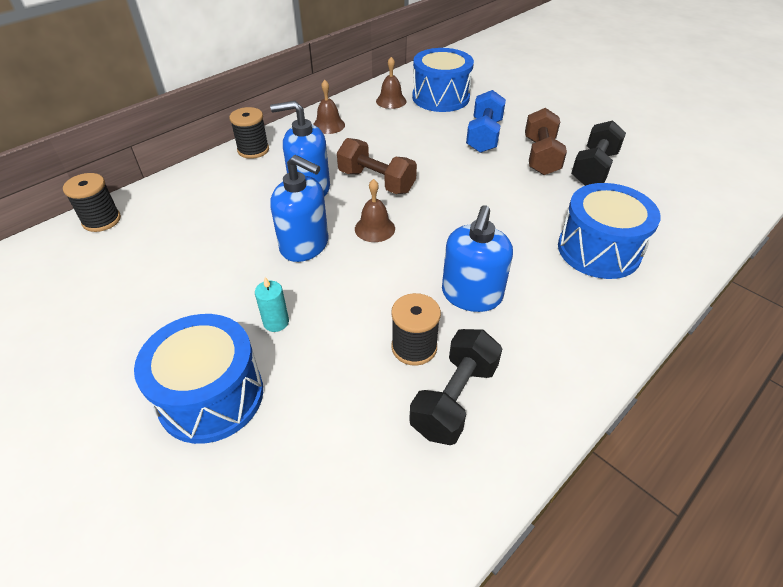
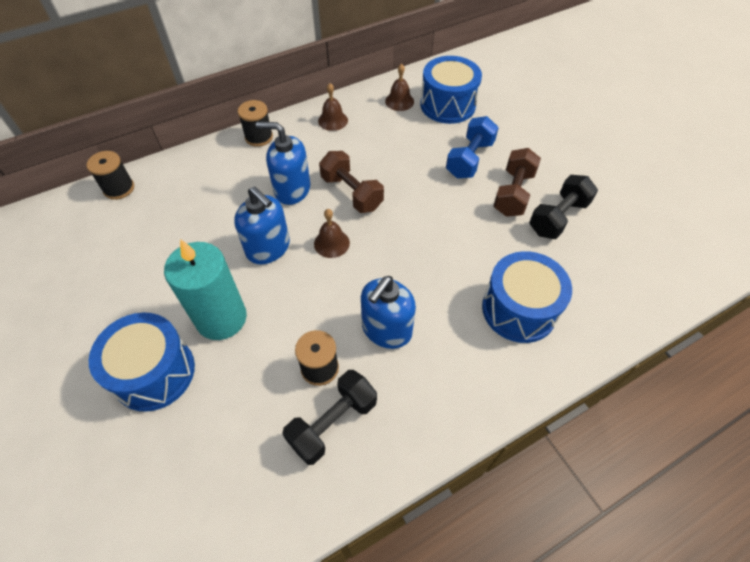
camera: 15 degrees right, 10 degrees up
turquoise candle [255,277,289,332] -> turquoise candle [164,239,247,340], size x2.42

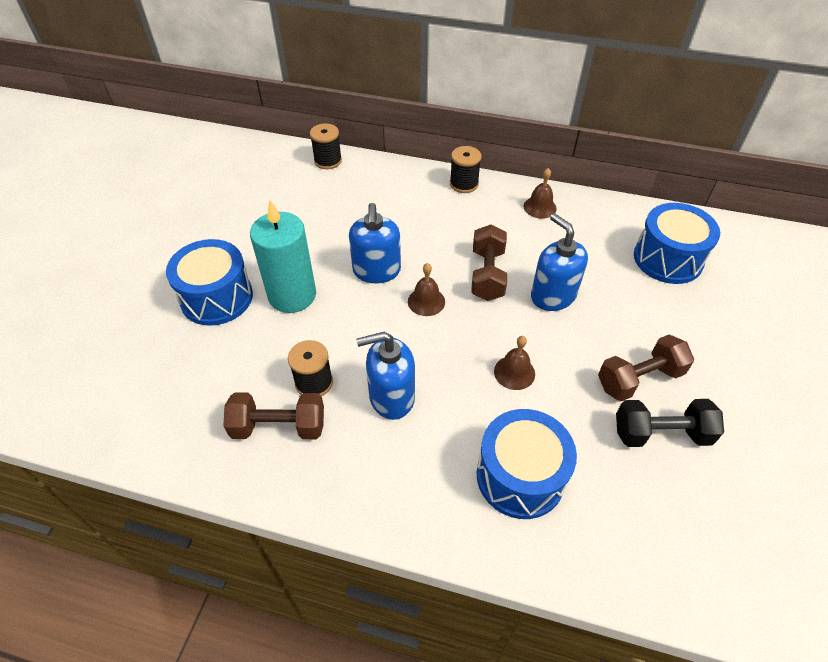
camera: 45 degrees right, 5 degrees down
blue soap dispenser [256,122,310,205] -> blue soap dispenser moved to [531,213,588,311]
black dumbbell [282,370,377,465] -> brown dumbbell [223,393,324,439]
brown bell [385,63,414,111] -> brown bell moved to [494,336,535,390]
blue dumbbell [446,116,499,178] -> none

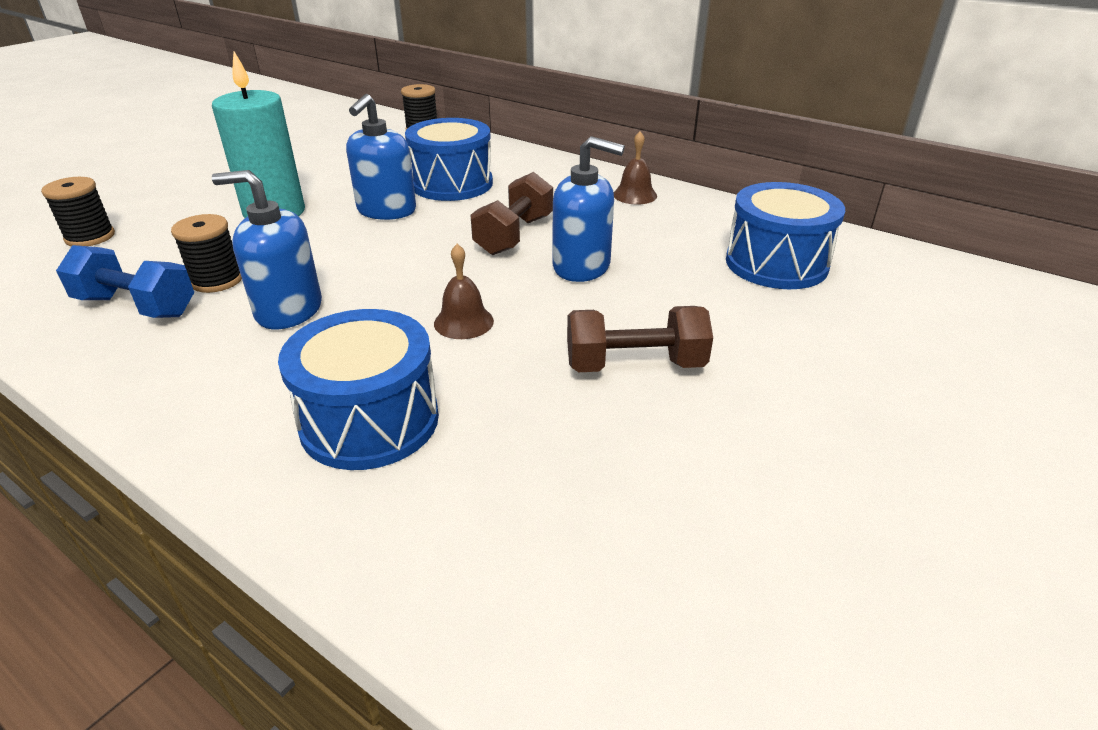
camera: 20 degrees right, 15 degrees down
blue drum [166,239,253,326] -> blue drum moved to [405,118,493,201]
brown dumbbell [223,393,324,439] -> blue dumbbell [56,245,194,318]
brown bell [408,263,445,316] -> none
black spool [450,146,482,193] -> black spool moved to [41,177,115,246]
blue soap dispenser [531,213,588,311] -> blue soap dispenser turned 120 degrees clockwise [552,136,625,282]
black dumbbell [616,399,724,447] -> none

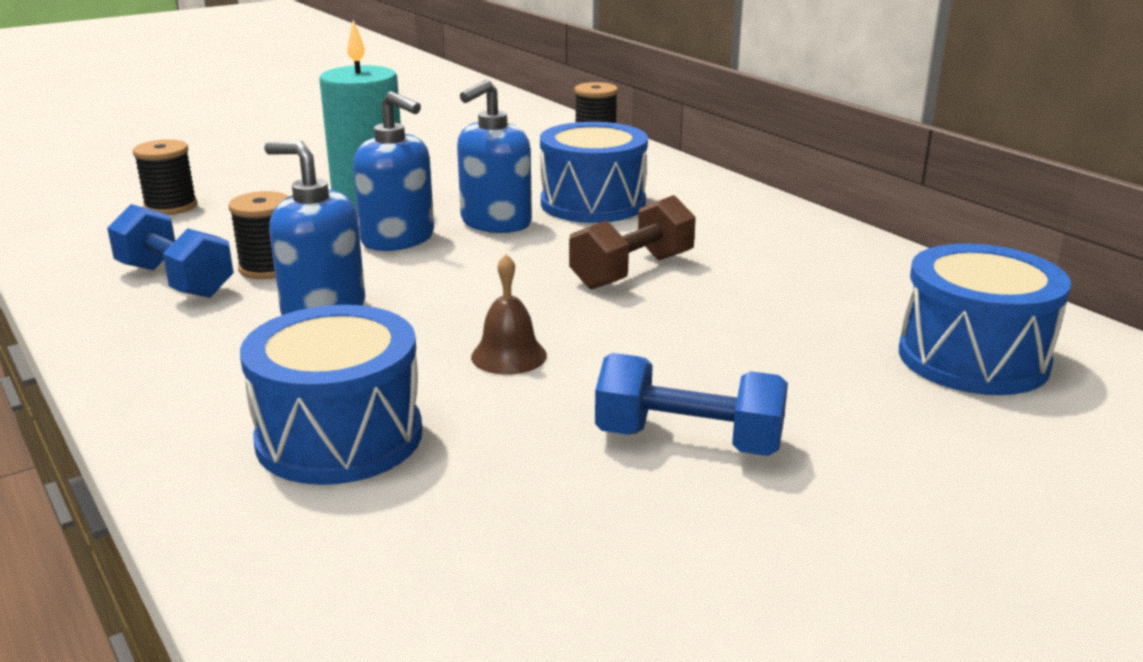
camera: 20 degrees right, 10 degrees down
blue soap dispenser [552,136,625,282] -> blue soap dispenser moved to [353,91,434,251]
brown dumbbell [567,306,713,372] -> blue dumbbell [595,353,788,456]
brown bell [614,131,657,204] -> none

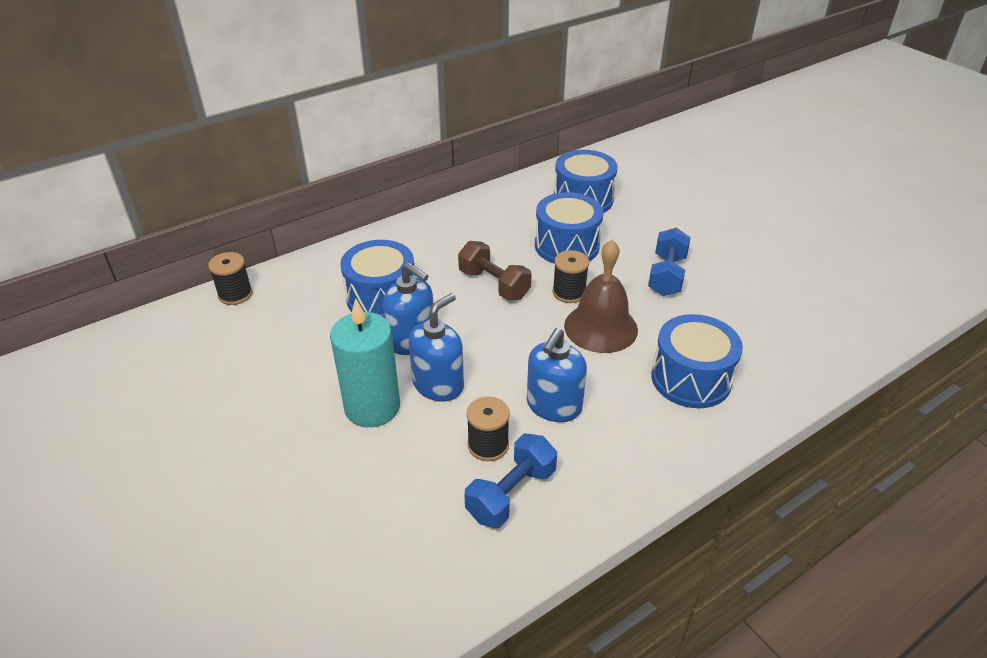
camera: 90 degrees left, 15 degrees up
black spool [133,139,197,215] -> black spool moved to [552,250,589,303]
brown bell [471,254,547,375] -> brown bell [564,240,638,353], size x1.90
none -> blue drum [535,192,603,264]

